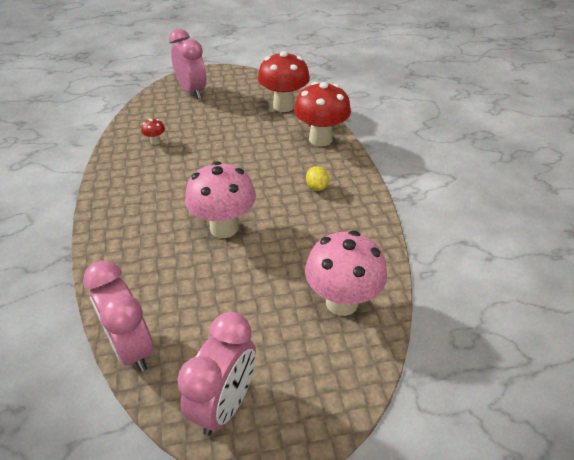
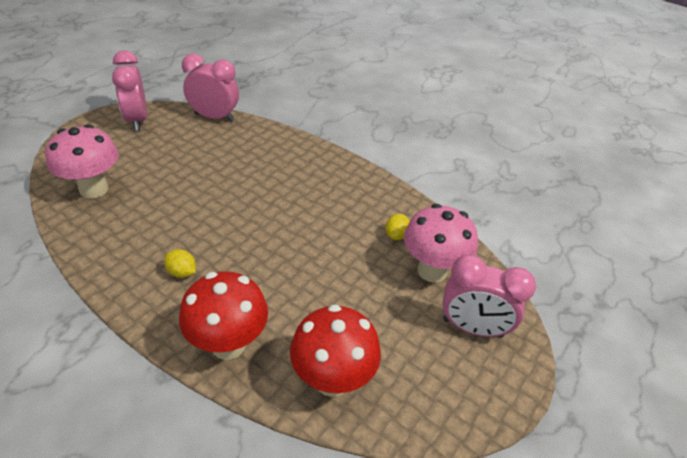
camera: 135 degrees right, 0 degrees up
red mushroom [141,118,165,145] -> yellow lemon [385,214,410,240]
pink mushroom [185,161,256,238] -> pink mushroom moved to [404,204,478,283]

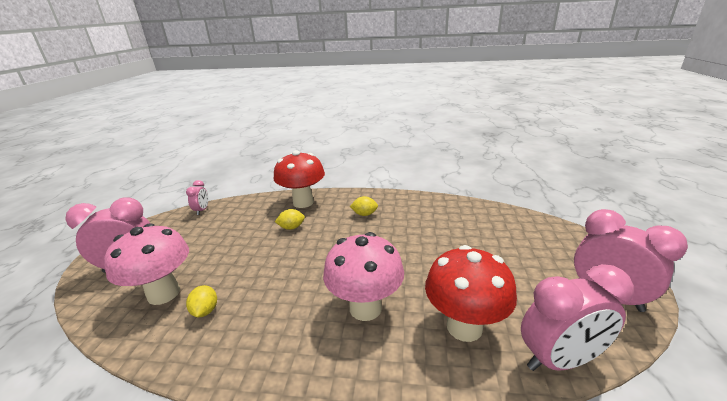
camera: 155 degrees right, 15 degrees down
pink mushroom [45,124,119,199] -> pink mushroom moved to [323,232,404,321]
red mushroom [290,304,381,397] -> red mushroom moved to [425,245,517,342]
none -> pink clock [186,180,208,215]
none -> yellow lemon [275,209,305,230]

